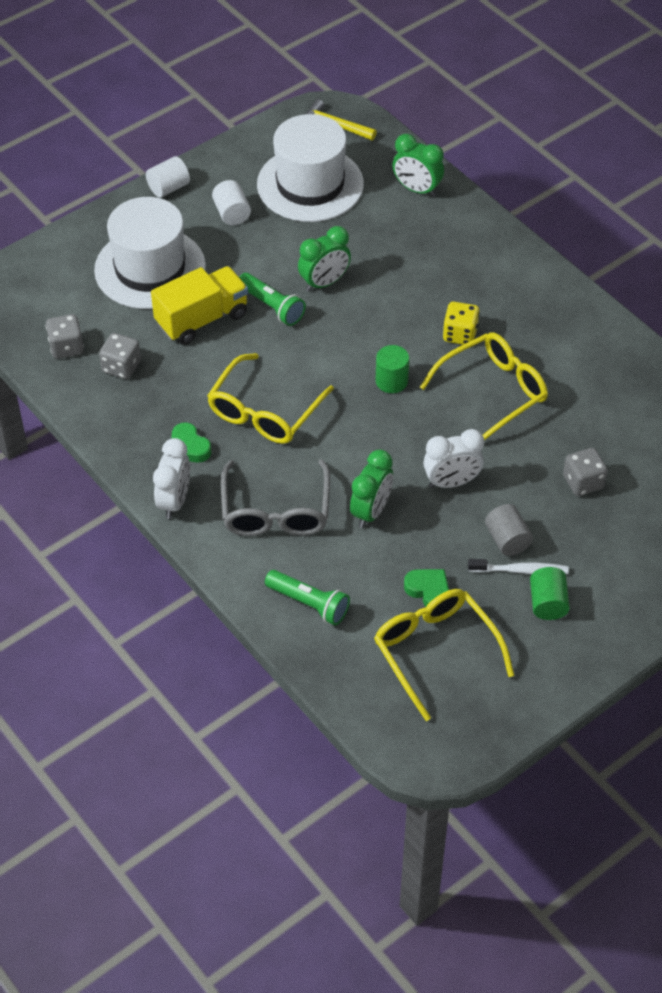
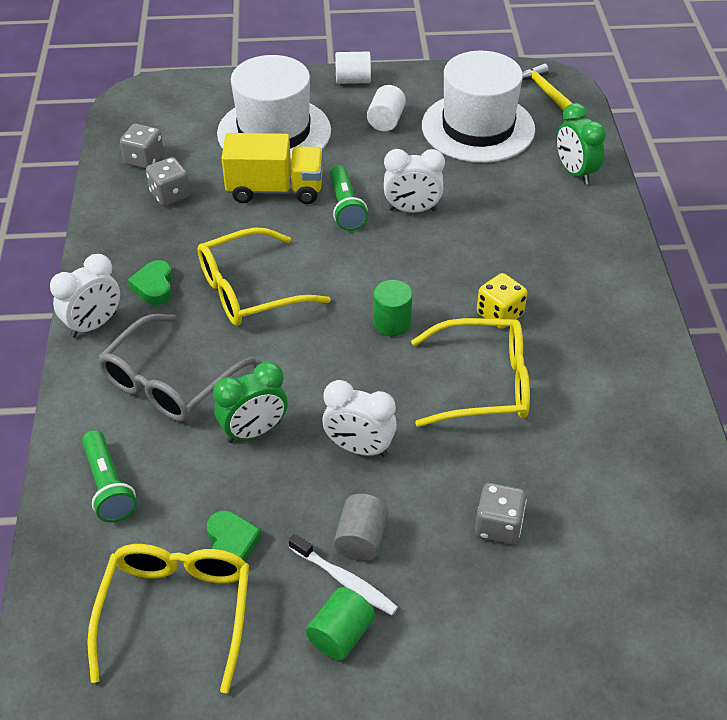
camera: 35 degrees right, 5 degrees down
green clock [298,226,351,292] -> white clock [384,149,445,213]

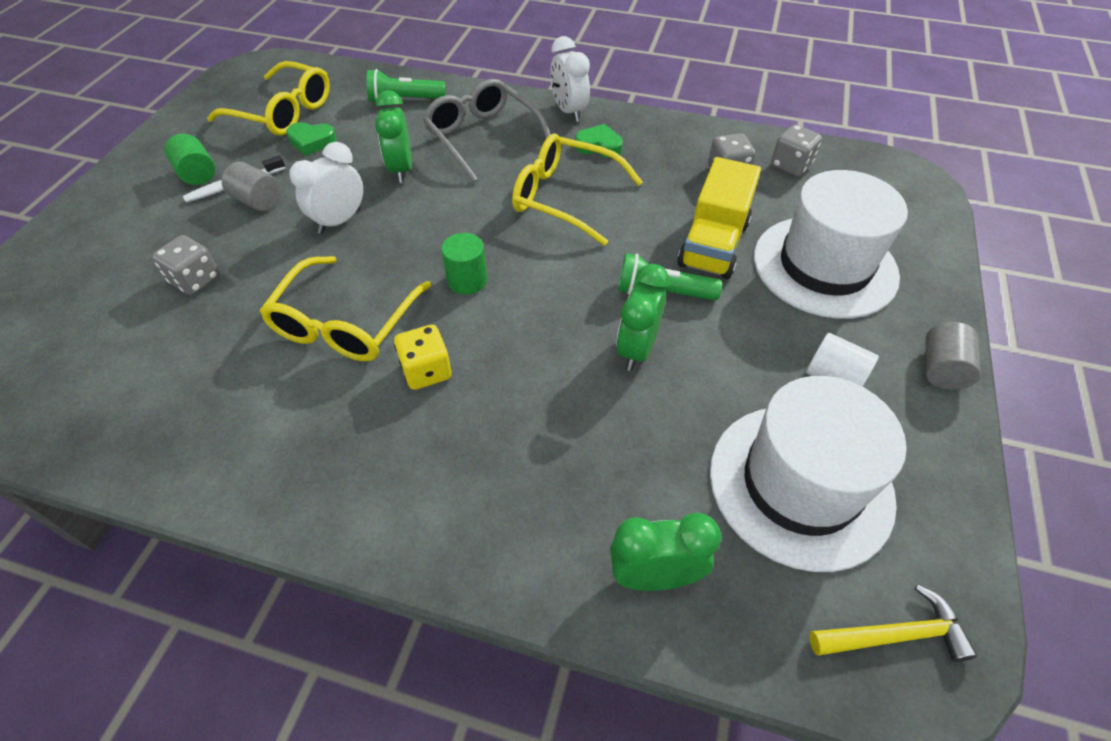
camera: 110 degrees right, 5 degrees up
yellow glasses [198,227,330,326] -> yellow glasses turned 60 degrees counterclockwise [512,133,643,246]
white cylinder [335,51,371,84] -> grey cylinder [925,322,981,390]
white clock [384,149,445,213] -> green clock [616,264,669,371]

